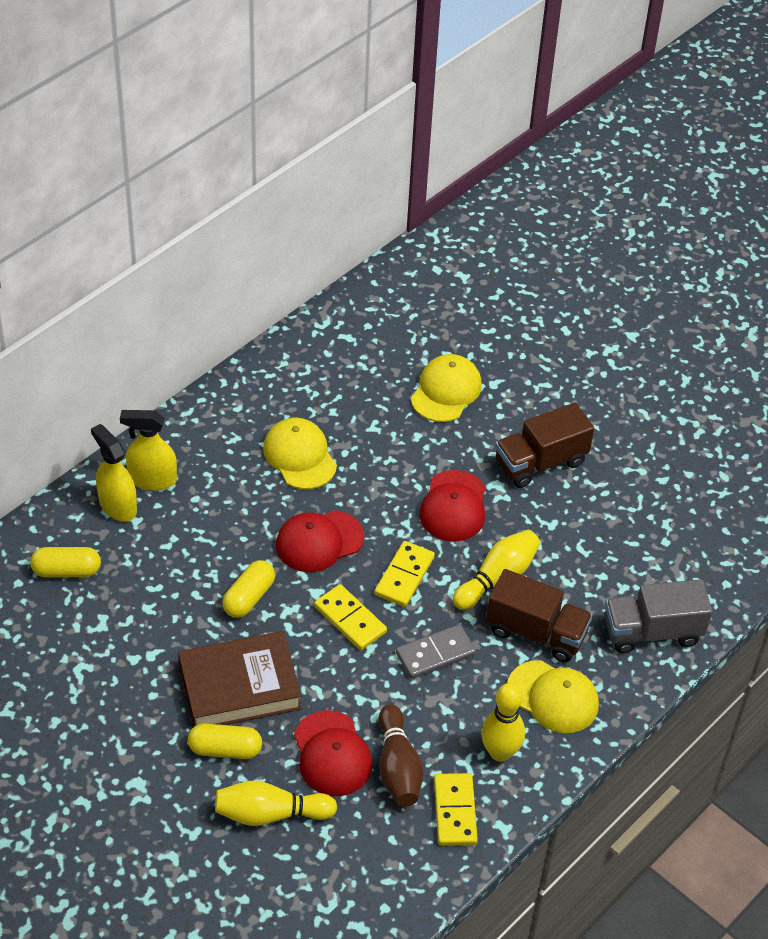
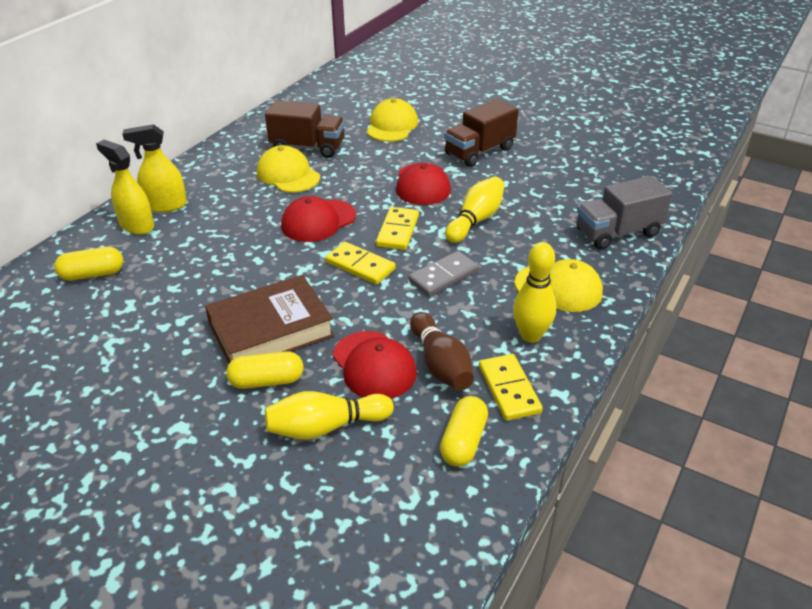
camera: 10 degrees left, 10 degrees down
yellow capsule [222,560,275,618] -> yellow capsule moved to [440,396,488,467]
brown truck [486,569,593,662] -> brown truck moved to [265,101,345,158]

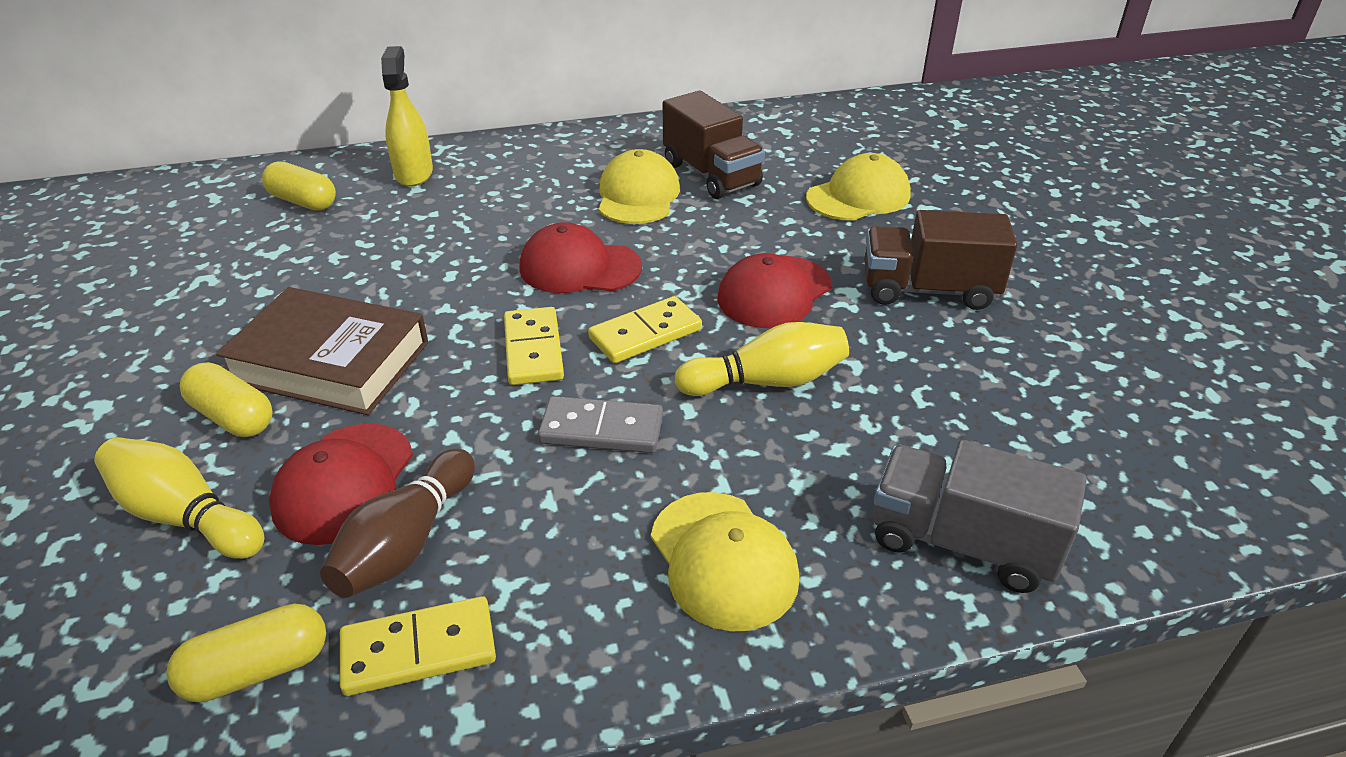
camera: 45 degrees right, 0 degrees up
yellow spray bottle [122,124,187,212] -> none
yellow domino [479,354,543,421] -> yellow domino turned 45 degrees clockwise [340,596,496,696]
yellow bowling pin [513,242,556,343] -> none

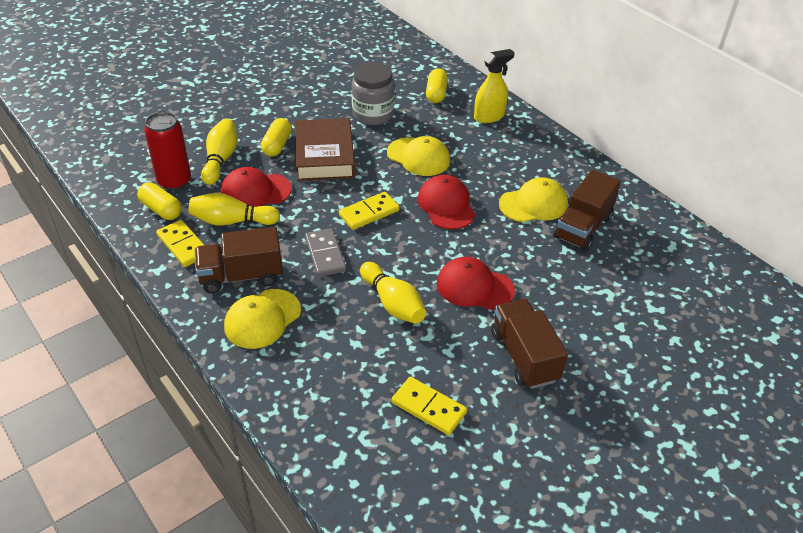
camera: 65 degrees right, 5 degrees up
brown bowling pin [320,449,475,598] -> yellow bowling pin [189,193,280,226]
yellow domino [588,296,702,363] -> yellow domino moved to [392,377,467,435]
yellow cap [806,153,911,221] -> yellow cap moved to [387,136,450,176]
grey truck [873,440,1087,593] -> none
none -> red can [144,111,191,190]
none -> brown truck [195,227,283,293]
none -> grey jar [352,62,395,125]

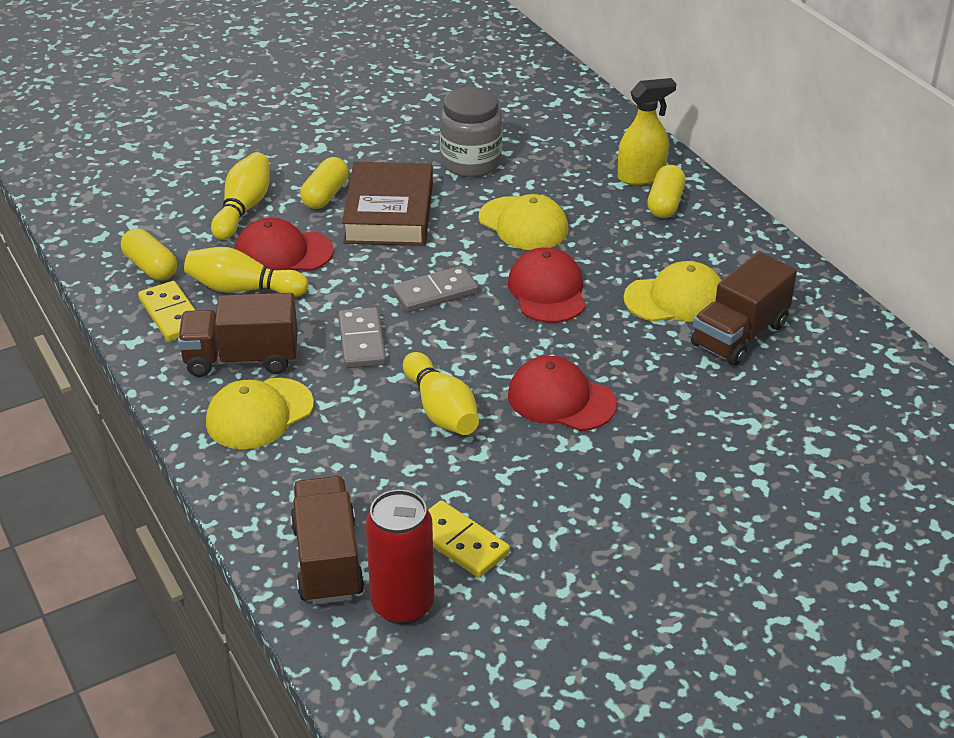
camera: 10 degrees right, 5 degrees down
red can [144,111,191,190] -> red can moved to [366,490,434,625]
yellow domino [339,192,400,230] -> grey domino [392,265,479,313]
yellow capsule [426,68,448,103] -> yellow capsule moved to [647,165,685,218]
brown truck [491,299,568,389] -> brown truck moved to [290,476,365,605]

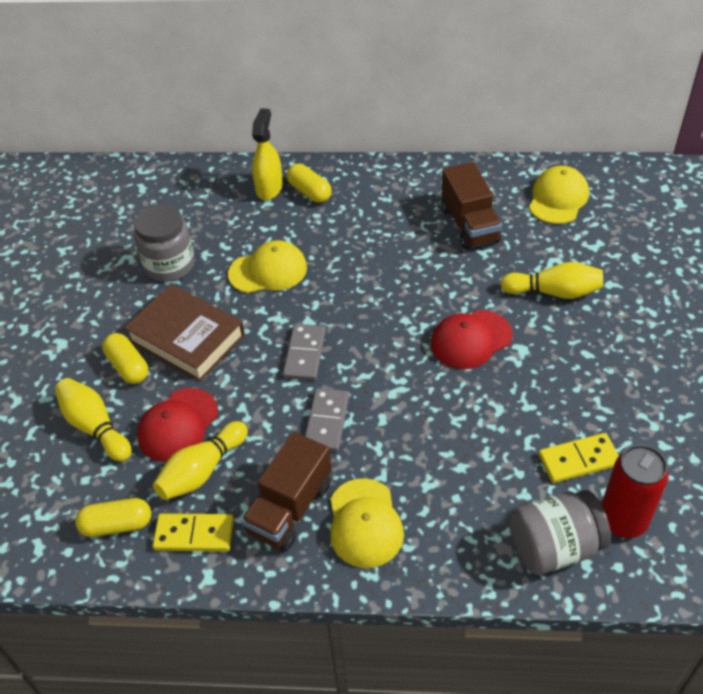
camera: 55 degrees left, 10 degrees up
brown truck [290,476,365,605] -> grey jar [510,490,611,575]
grey domino [338,307,386,368] -> grey domino turned 75 degrees clockwise [305,388,349,452]
yellow bowling pin [403,352,479,435] -> yellow bowling pin moved to [500,262,603,299]
red cap [508,247,585,323] -> none
yellow cap [624,261,722,322] -> yellow cap moved to [529,166,589,224]

